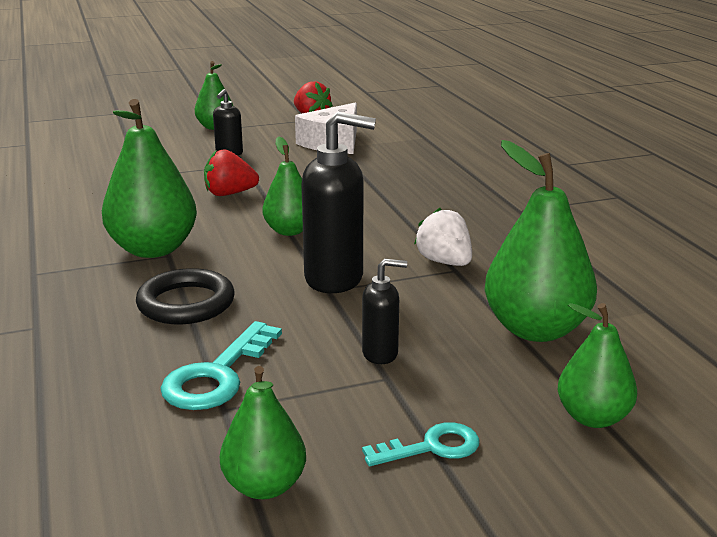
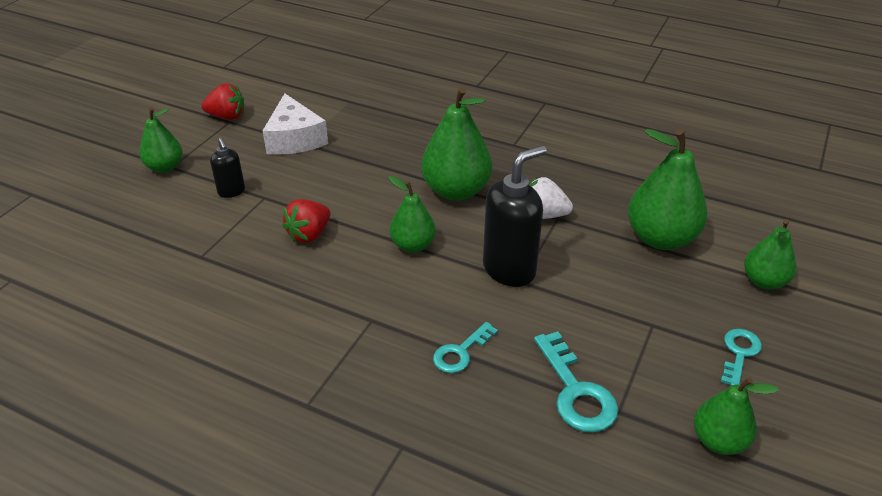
camera: 45 degrees left, 15 degrees up
green pear [102,99,197,258] -> green pear moved to [421,87,492,201]
black ring [136,268,235,324] -> turquoise key [433,322,498,373]
black soap dispenser [362,259,407,364] -> none

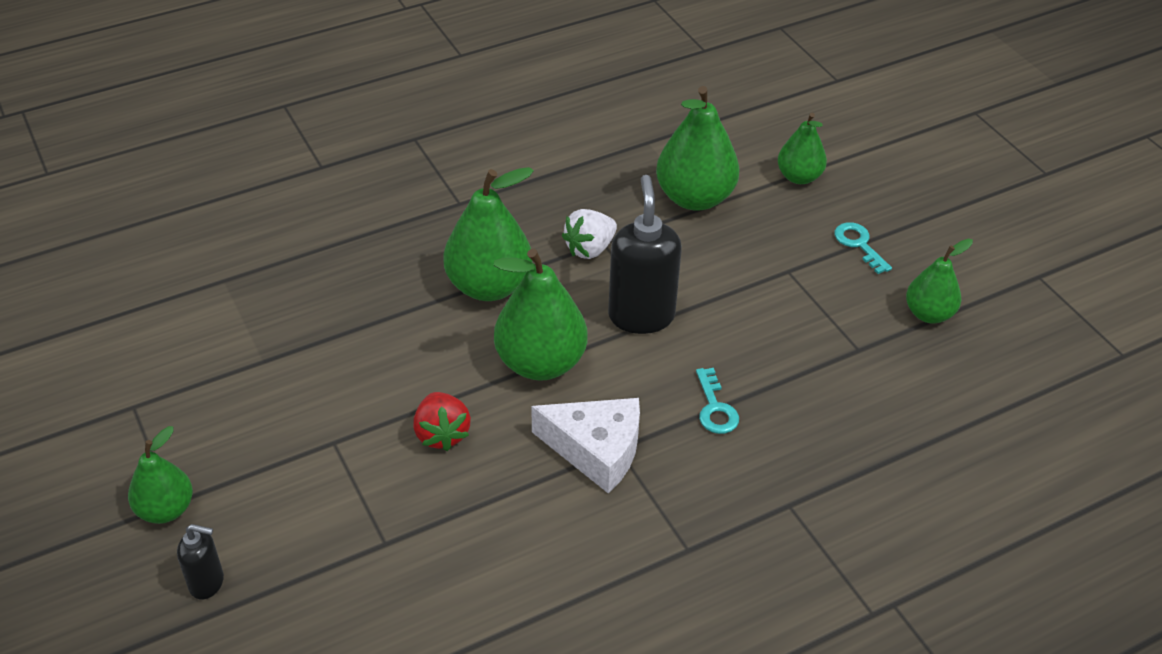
camera: 55 degrees left, 5 degrees up
red strawberry [201,83,244,120] -> none
black soap dispenser [210,138,245,198] -> black soap dispenser moved to [177,524,224,599]
white cheese [263,93,328,155] -> white cheese moved to [531,398,640,493]
green pear [389,176,436,252] -> green pear [493,249,588,381], size x1.66
turquoise key [534,331,618,433] -> none

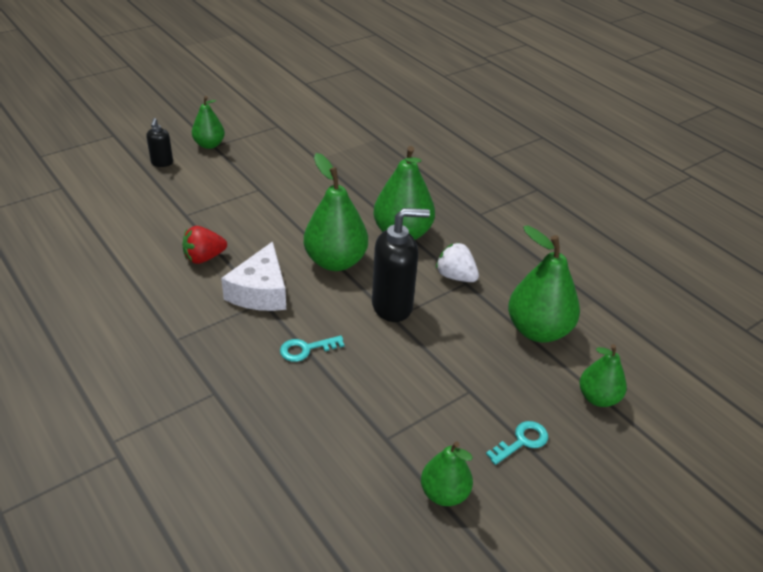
camera: 80 degrees right, 5 degrees down
red strawberry [413,392,471,451] -> red strawberry moved to [182,226,227,264]

